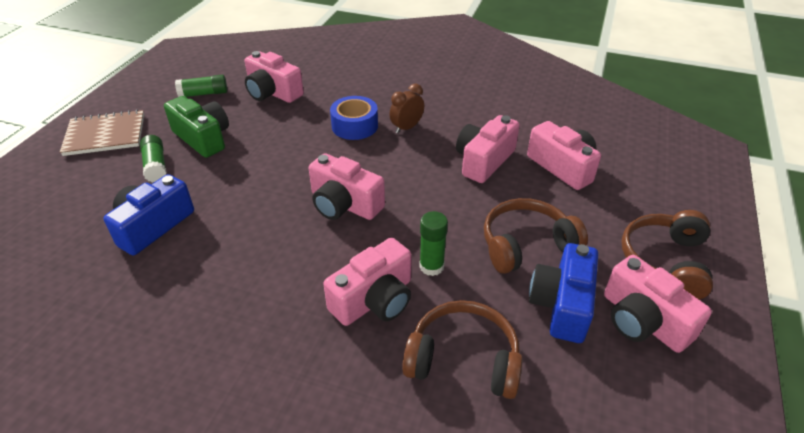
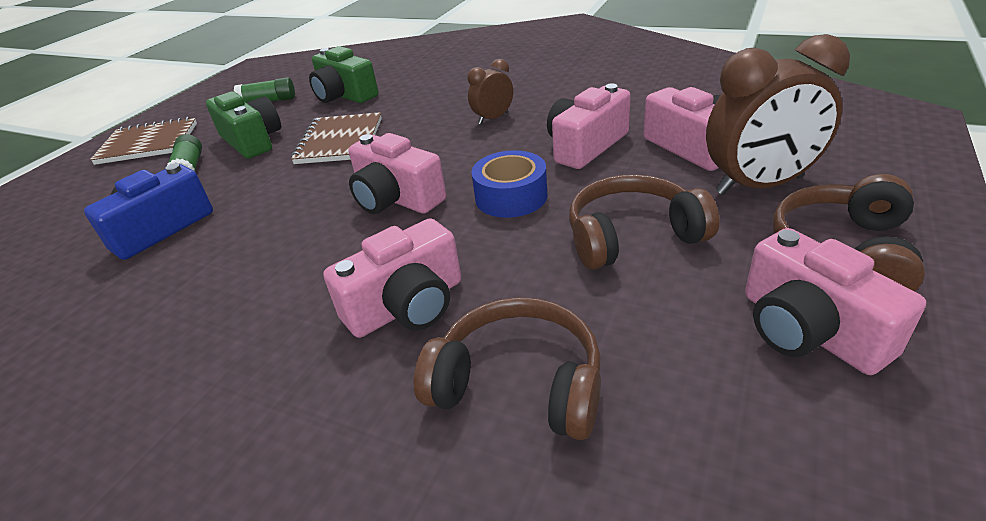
camera: 10 degrees right, 5 degrees down
pink camera [245,51,304,103] -> green camera [309,46,378,103]
blue tape [330,96,378,140] -> blue tape moved to [471,150,548,218]
green glue stick [419,211,448,276] -> none
blue camera [529,243,598,343] -> none
none -> brown notebook [291,112,382,164]
none -> brown clock [706,34,850,195]

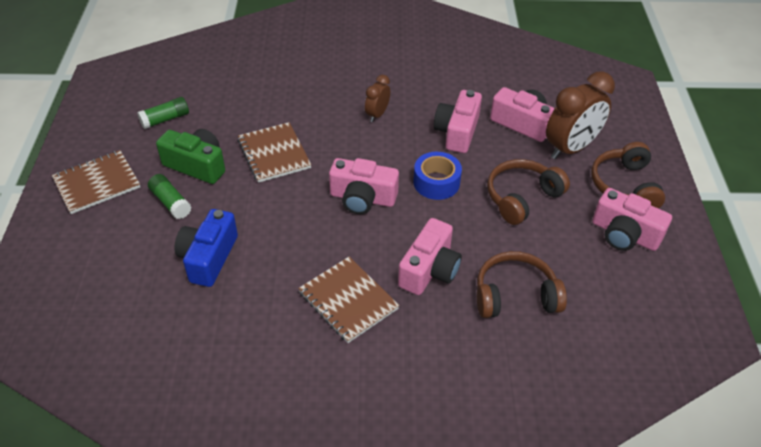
camera: 30 degrees left, 10 degrees up
green camera [309,46,378,103] -> none
none -> brown notebook [298,257,400,343]

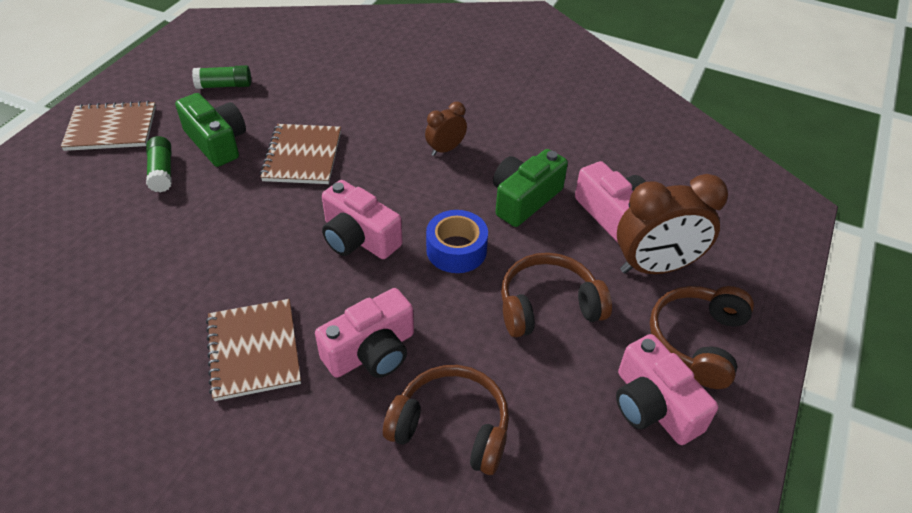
camera: 25 degrees right, 0 degrees up
blue camera [175,209,238,287] -> none
pink camera [434,90,482,153] -> green camera [493,149,568,227]

